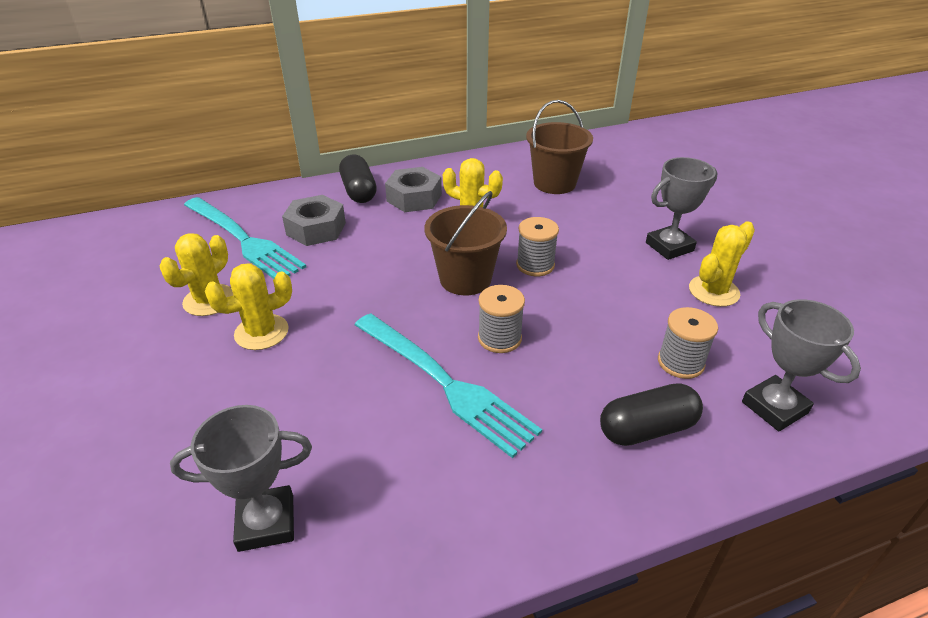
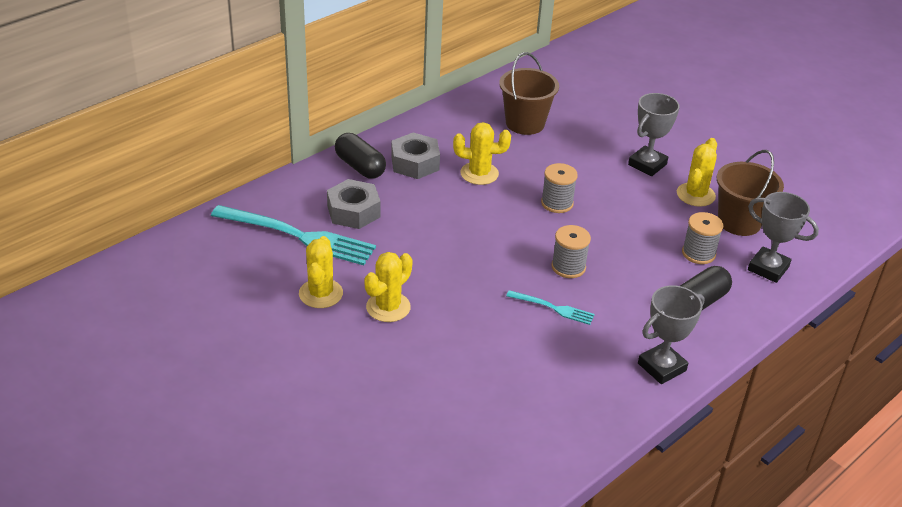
camera: 25 degrees left, 0 degrees up
grey trophy [170,405,312,552] -> grey trophy moved to [638,285,704,384]
turquoise fork [355,313,542,458] -> turquoise fork [506,290,595,325], size x0.49
brown bucket [424,191,507,295] -> brown bucket moved to [717,150,784,236]

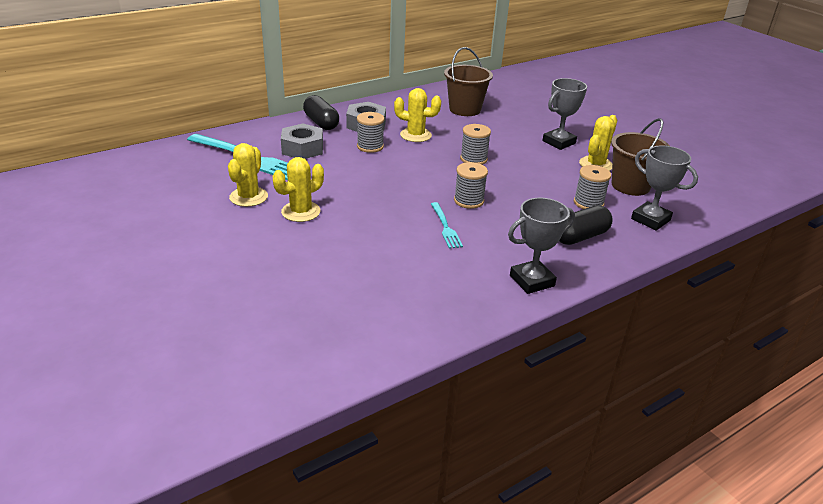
camera: 10 degrees right, 5 degrees down
turquoise fork [506,290,595,325] -> turquoise fork turned 45 degrees clockwise [431,202,463,249]
none -> grey spool [357,112,384,153]

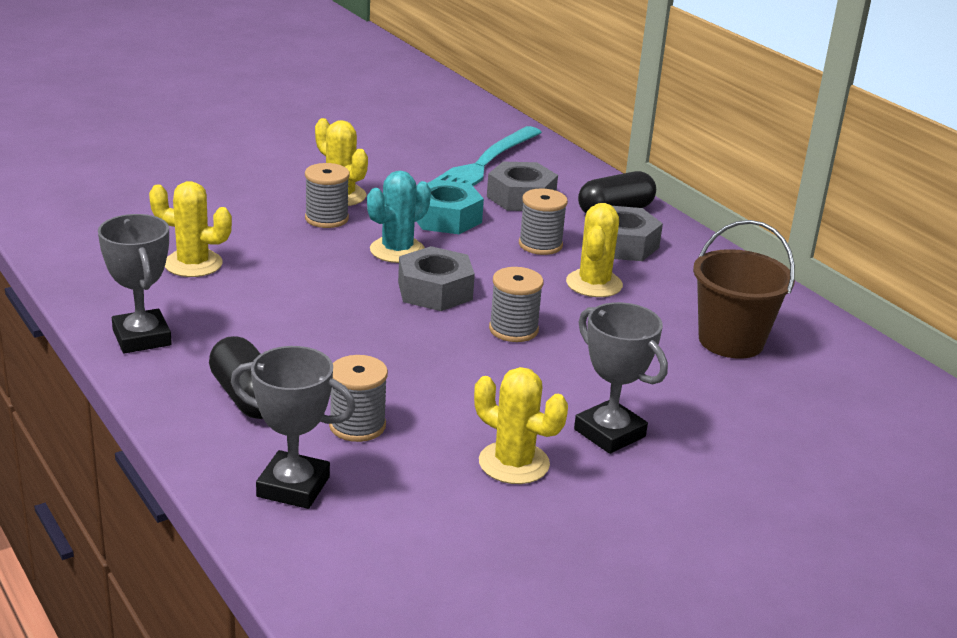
camera: 90 degrees right, 5 degrees down
yellow cactus [228,143,268,207] -> yellow cactus moved to [149,181,232,277]
turquoise fork [431,202,463,249] -> none
grey spool [454,162,488,209] -> grey spool moved to [305,163,349,228]
brown bucket [611,118,670,196] -> none
grey trophy [631,145,698,231] -> grey trophy turned 60 degrees clockwise [231,346,356,509]
none -> turquoise cactus [367,171,431,263]
none -> grey nut [398,246,475,311]
none -> turquoise nut [416,179,484,234]

